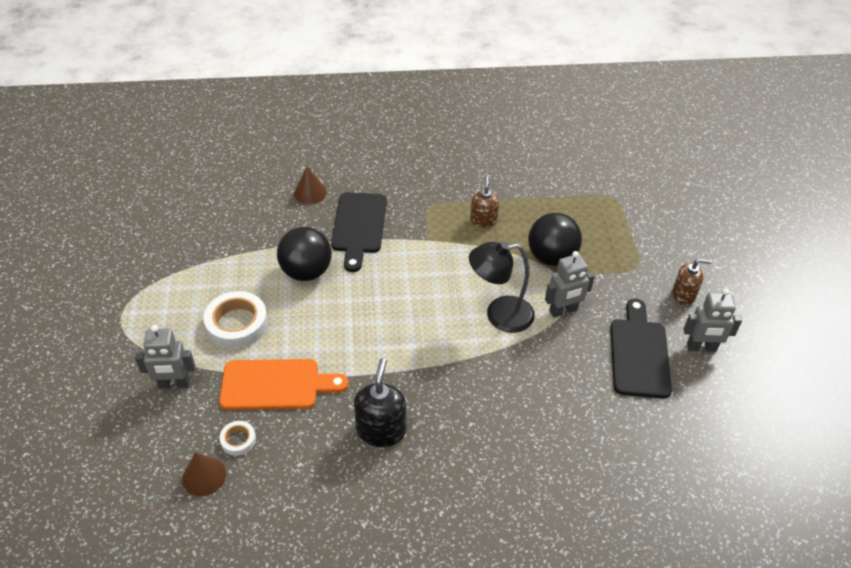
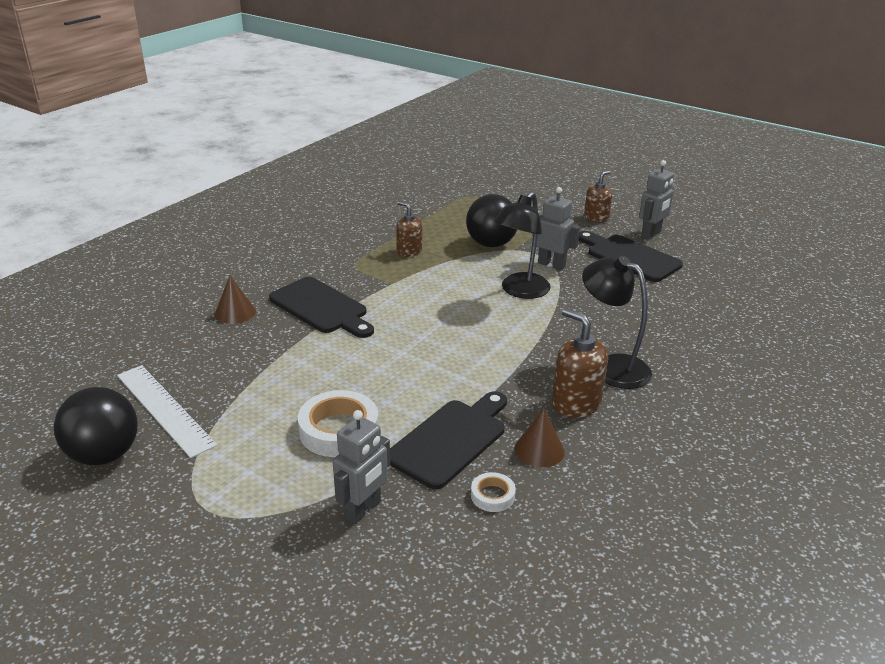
camera: 50 degrees left, 15 degrees down
brown cone [182,452,226,496] -> brown cone moved to [514,408,565,468]
orange cutting board [219,359,349,410] -> black cutting board [390,391,507,489]
black ball [277,227,332,281] -> black ball moved to [54,387,138,465]
black soap dispenser [354,358,406,447] -> brown soap dispenser [552,308,608,418]
grey robot [545,251,595,318] -> grey robot turned 75 degrees counterclockwise [532,187,580,270]
none -> white ruler [117,365,217,458]
none -> black lamp [582,256,652,389]

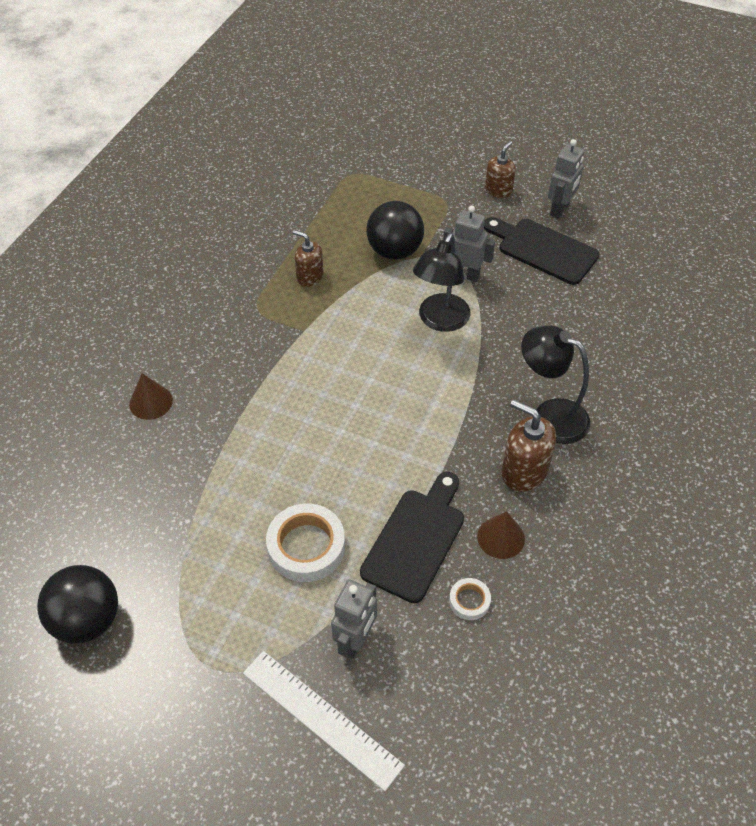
camera: 10 degrees left, 20 degrees up
white ruler [117,365,217,458] -> white ruler moved to [243,651,405,791]
black cutting board [269,277,374,338] -> none

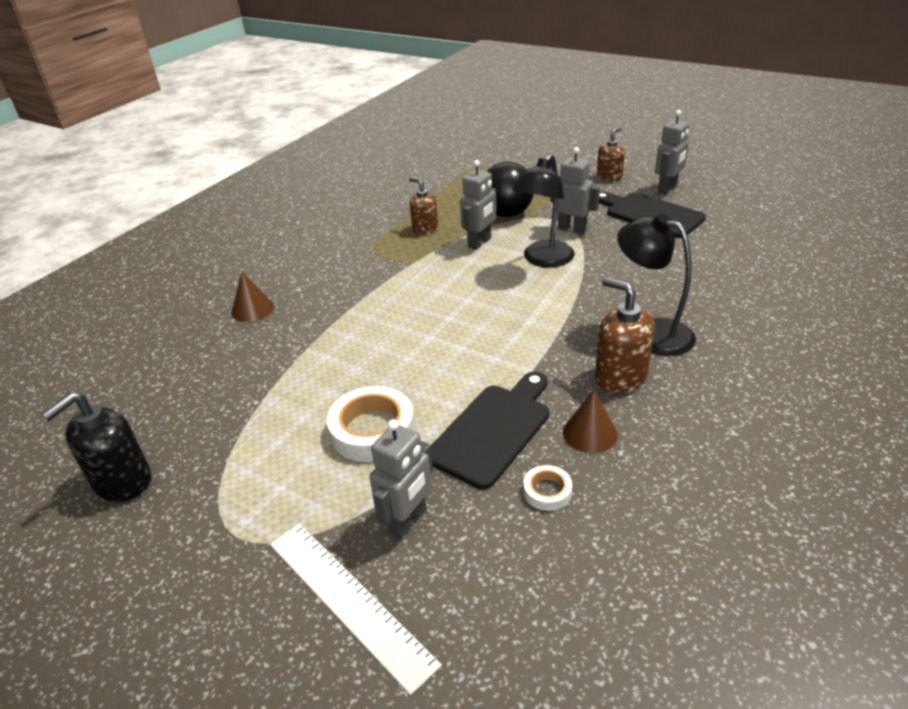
camera: 10 degrees right, 15 degrees down
black ball [37,565,118,644] -> black soap dispenser [42,392,151,502]
none -> grey robot [460,160,497,250]

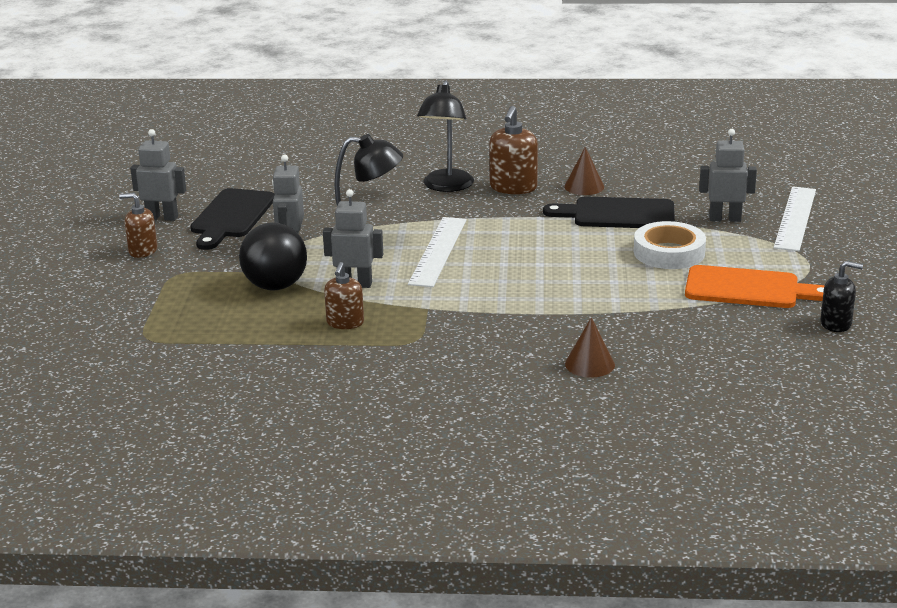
camera: 120 degrees left, 10 degrees down
black soap dispenser [42,392,151,502] -> black soap dispenser [820,261,863,332], size x0.67
white tape [523,465,572,511] -> none
none -> white ruler [408,217,467,287]
none -> orange cutting board [685,265,825,308]

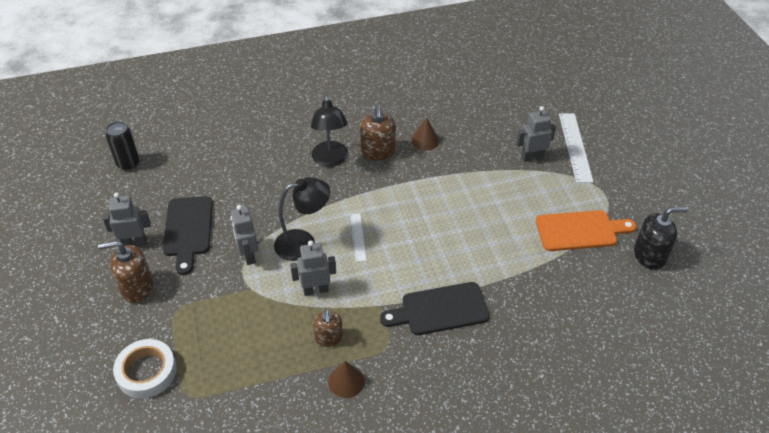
camera: 20 degrees left, 20 degrees up
brown soap dispenser [119,193,157,258] -> brown soap dispenser [98,240,153,303], size x1.50
black ball [239,223,307,290] -> none
white ruler [408,217,467,287] -> white ruler [350,213,367,262], size x0.56
black cutting board [543,197,675,228] -> black cutting board moved to [380,282,490,335]
brown cone [565,317,615,377] -> brown cone moved to [328,361,365,398]
white tape [634,221,706,269] -> white tape moved to [113,339,177,399]
black soap dispenser [820,261,863,332] -> black soap dispenser [634,207,688,270], size x1.50
none -> black can [106,121,140,171]

